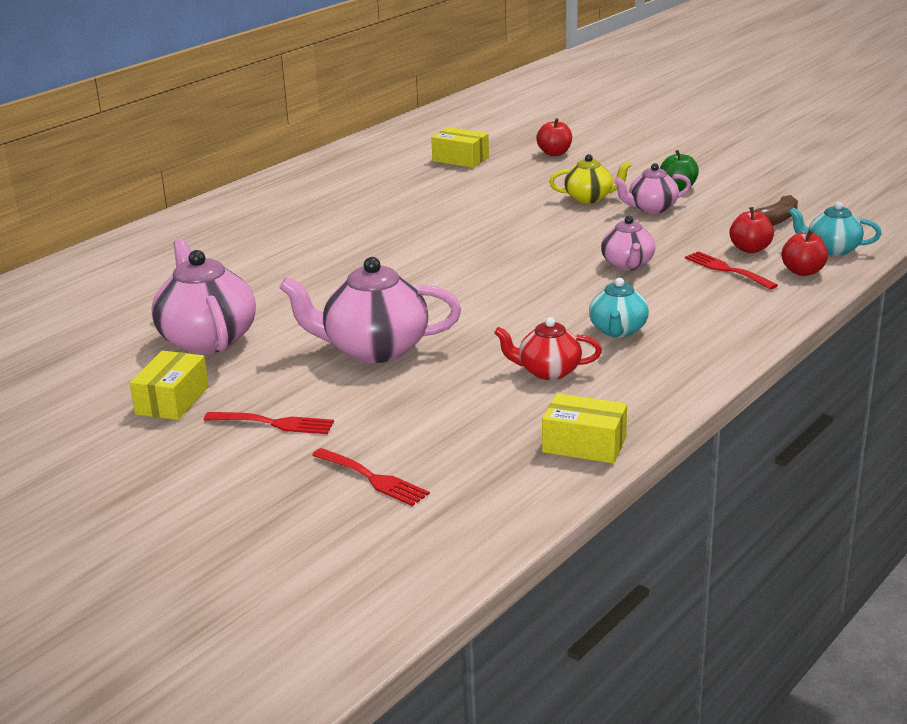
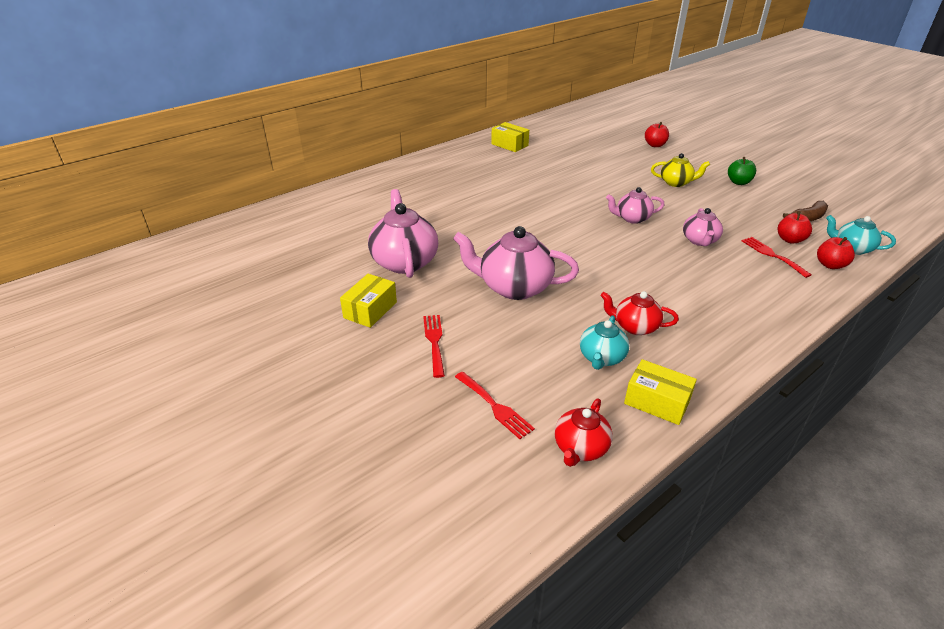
camera: 10 degrees right, 10 degrees up
red fork [204,412,334,434] -> red fork turned 120 degrees counterclockwise [423,315,445,378]
yellow box [431,127,489,168] -> yellow box moved to [491,122,529,152]
turquoise teapot [589,278,649,337] -> turquoise teapot moved to [580,315,629,370]
pink teapot [613,163,691,213] -> pink teapot moved to [606,187,665,224]
none -> red teapot [555,399,613,467]

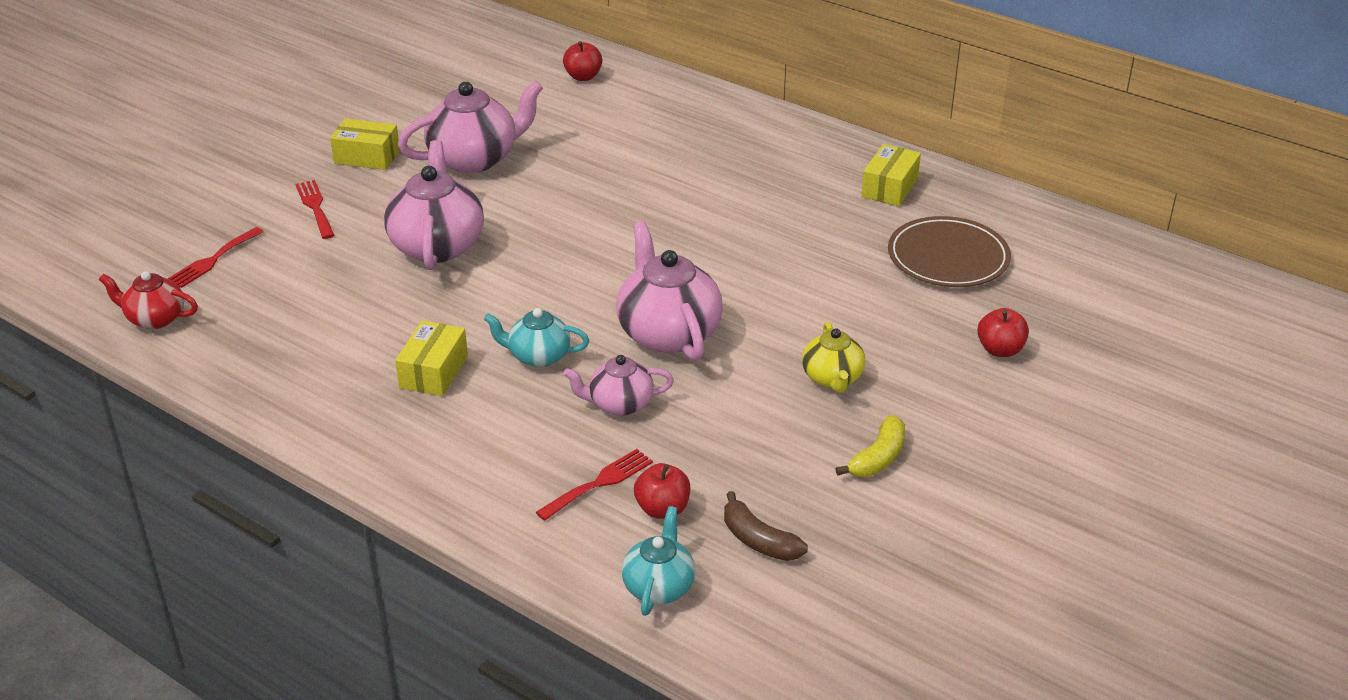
camera: 75 degrees right, 0 degrees up
red fork [423,315,445,378] -> red fork turned 90 degrees counterclockwise [295,180,335,239]
turquoise teapot [580,315,629,370] -> turquoise teapot moved to [484,308,589,367]
red teapot [601,291,679,335] -> none
pink teapot [606,187,665,224] -> pink teapot [616,221,723,361], size x1.73
yellow box [624,359,697,425] -> yellow box moved to [395,321,468,396]
green apple [728,157,756,185] -> yellow banana [836,415,905,477]
red apple [817,237,855,269] -> red apple moved to [563,41,602,81]
none -> brown plate [888,216,1011,287]

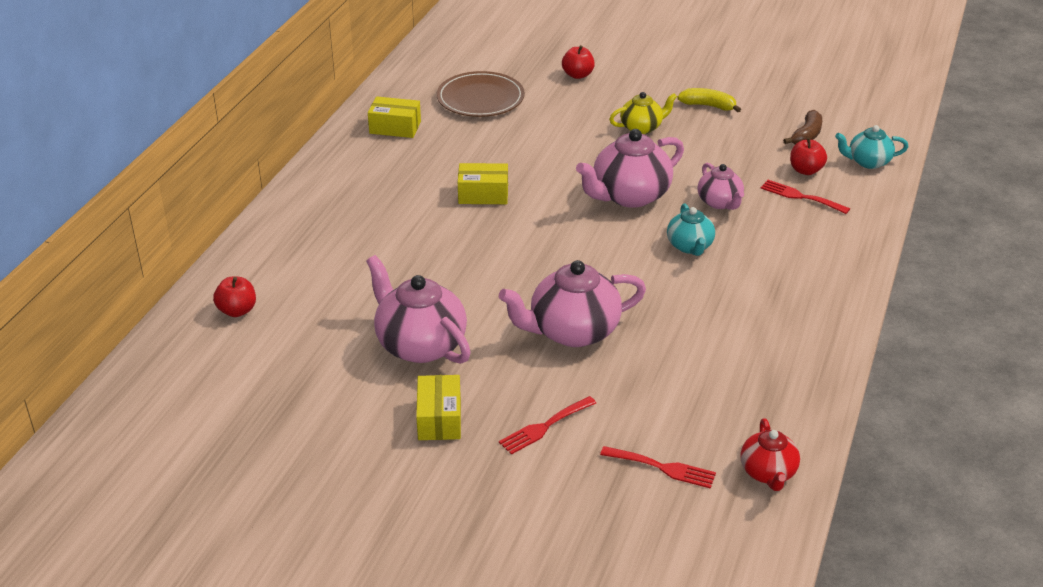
camera: 105 degrees left, 0 degrees up
yellow box [395,321,468,396] -> yellow box moved to [458,163,508,204]

